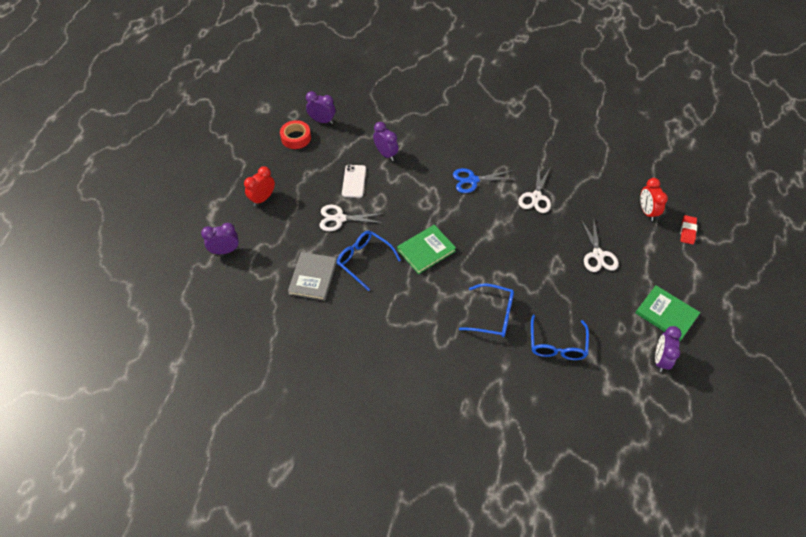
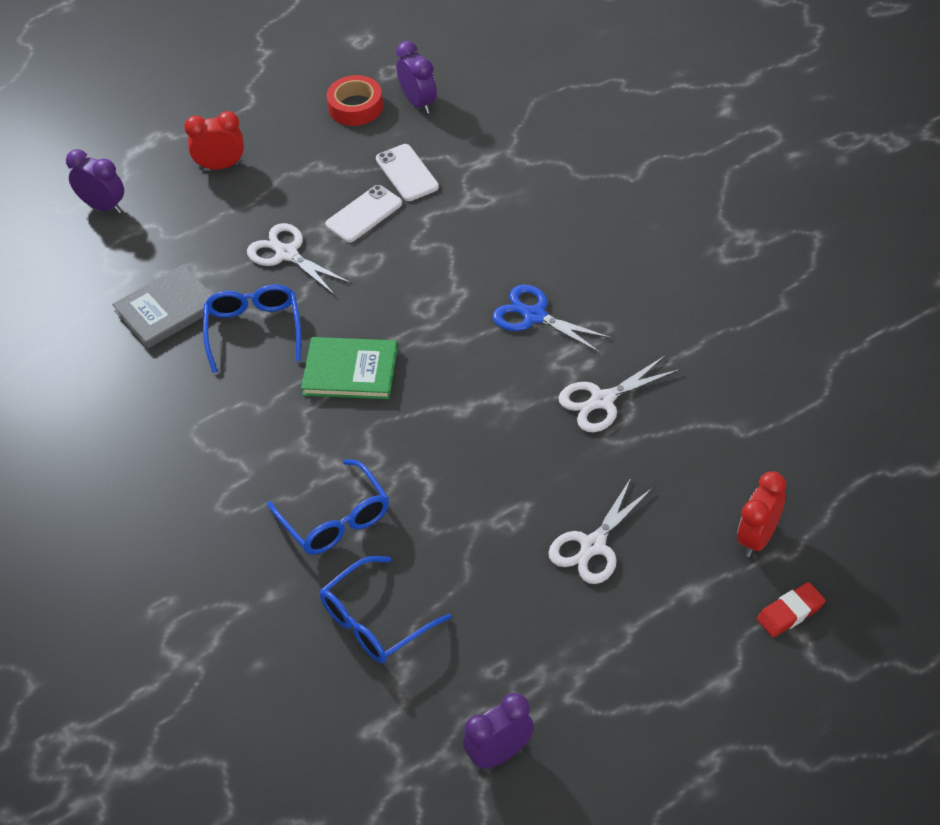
camera: 45 degrees right, 5 degrees down
purple clock [373,122,398,161] -> none
green book [635,285,700,341] -> none
none -> white phone [376,144,439,201]

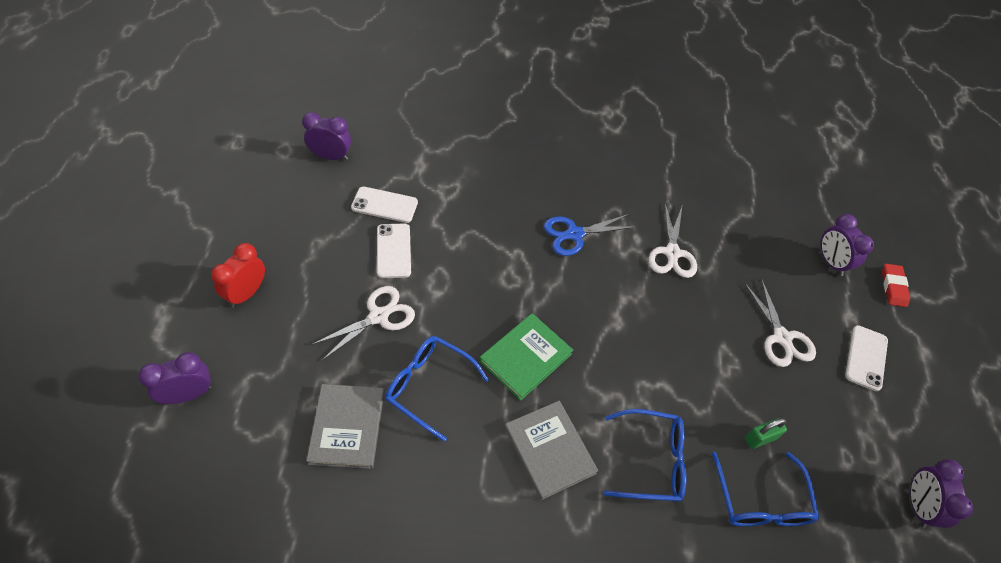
camera: 60 degrees left, 5 degrees up
white scissors [247,223,351,295] -> white scissors turned 150 degrees clockwise [311,286,415,360]
red tape [326,75,383,126] -> none
red clock [737,471,786,557] -> purple clock [820,214,874,276]
none -> grey book [505,400,598,500]
none -> green padlock [745,418,787,449]
none -> white phone [845,325,888,391]

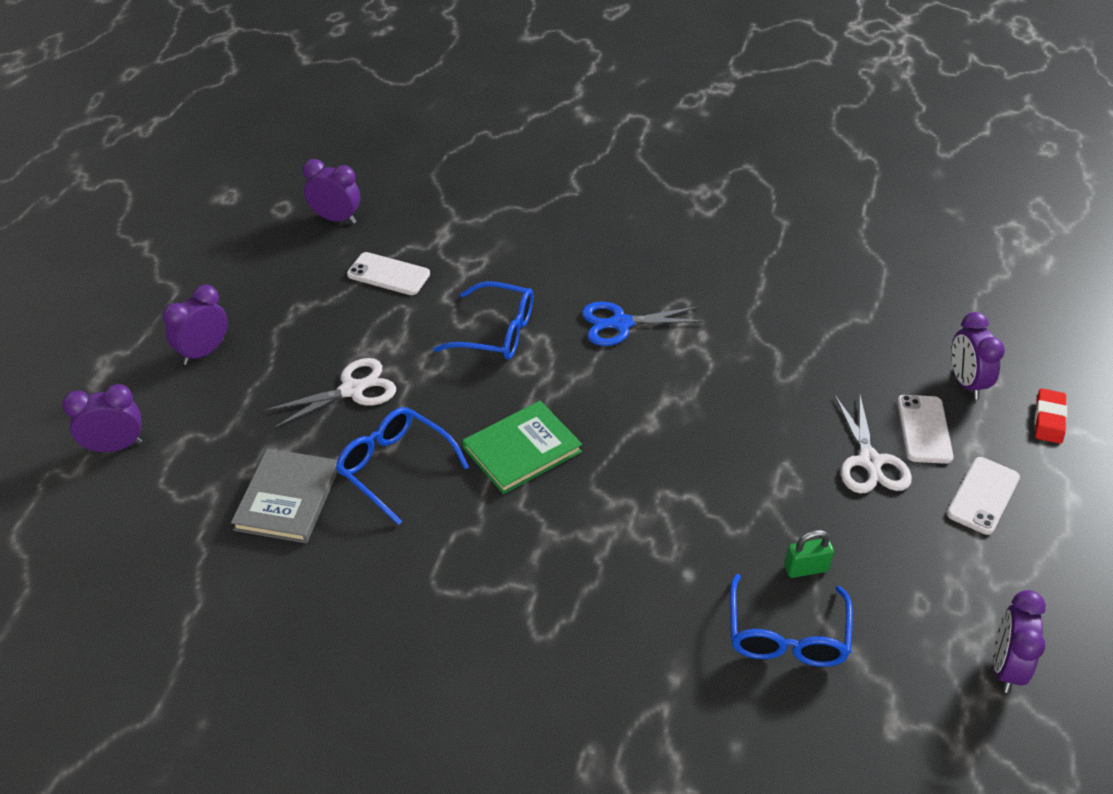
camera: 15 degrees right, 10 degrees down
red clock [211,243,265,307] -> purple clock [163,285,228,365]
white phone [377,223,411,278] -> white phone moved to [897,395,954,464]
grey book [505,400,598,500] -> none
blue glasses [603,409,686,502] -> blue glasses moved to [433,281,533,360]
white scissors [649,204,697,278] -> none

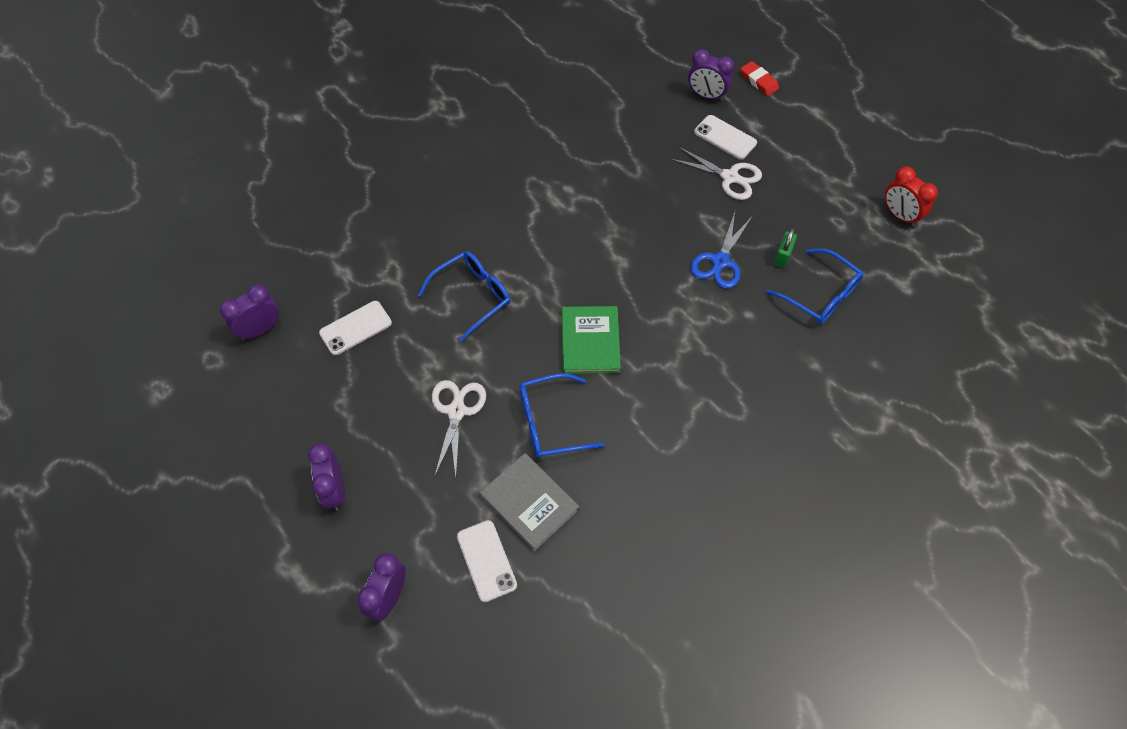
camera: 55 degrees left, 15 degrees up
blue scissors [582,302,704,346] -> blue scissors moved to [690,212,752,289]
white phone [947,457,1020,535] -> white phone moved to [457,520,517,602]
purple clock [994,590,1046,693] -> red clock [885,167,938,227]

